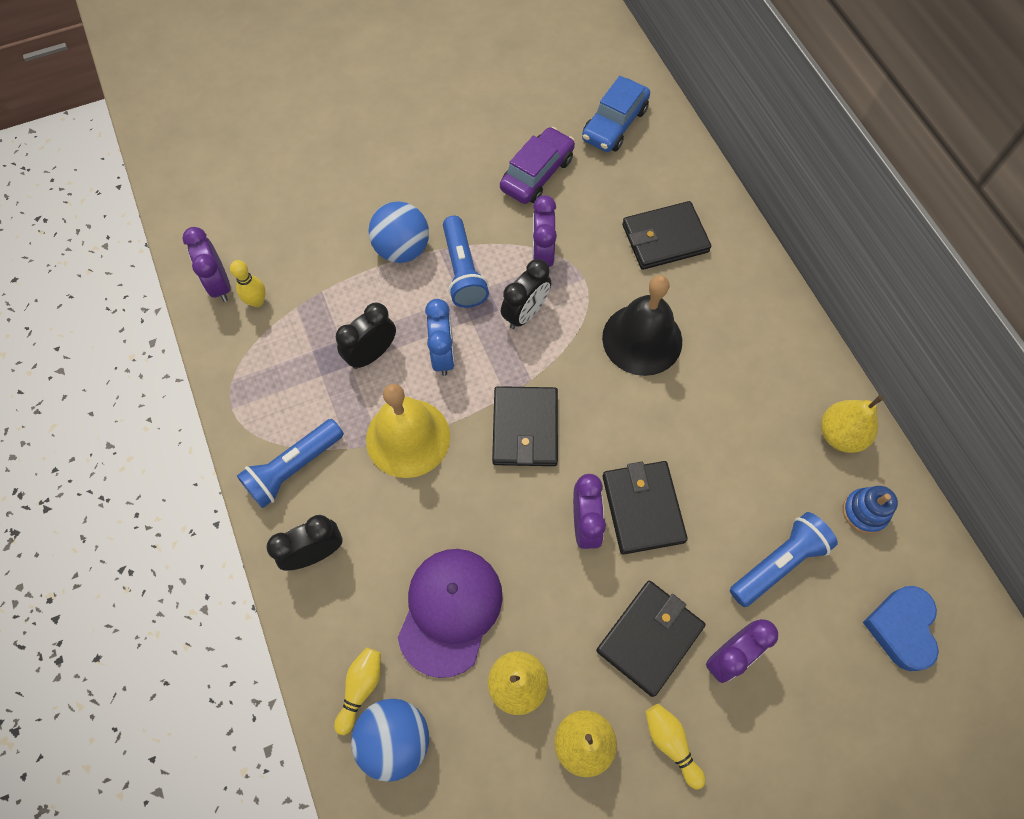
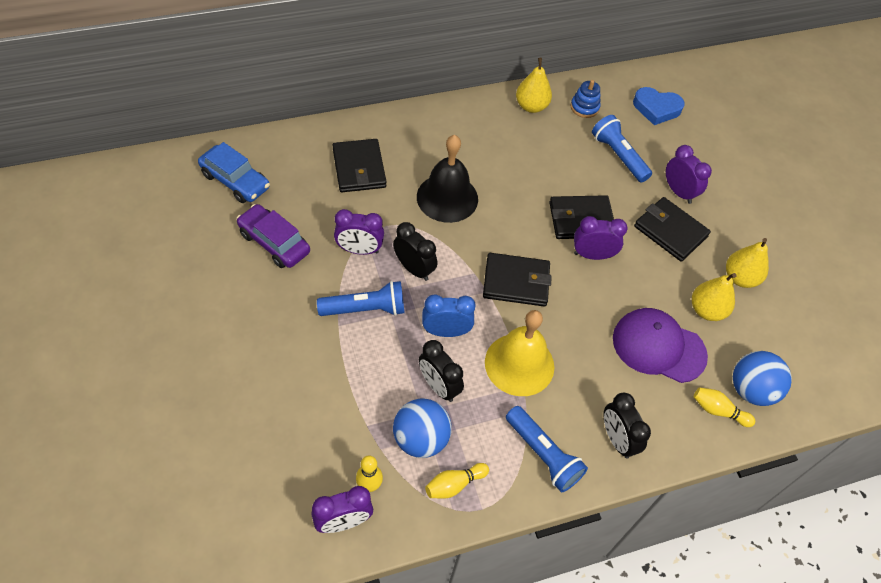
camera: 90 degrees left, 10 degrees down
blue ball [369,202,429,263] -> blue ball moved to [393,398,452,458]
yellow bowling pin [645,704,705,790] -> yellow bowling pin moved to [425,463,489,499]

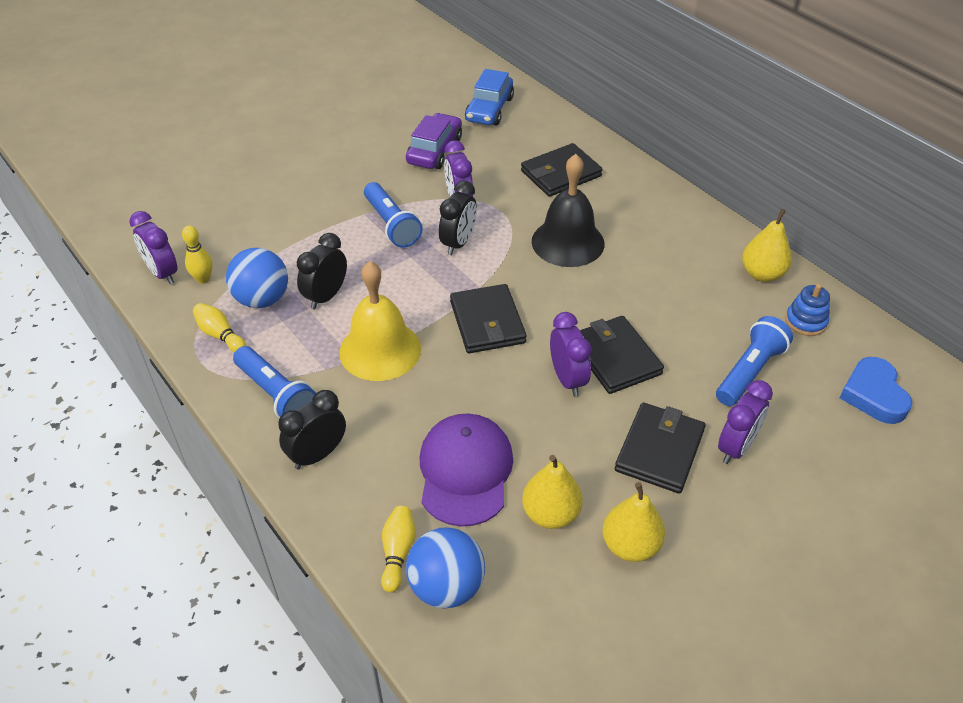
camera: 75 degrees right, 10 degrees down
blue clock [422,294,476,337] -> none
blue flashlight [506,406,588,492] -> blue flashlight turned 75 degrees counterclockwise [233,346,316,418]

